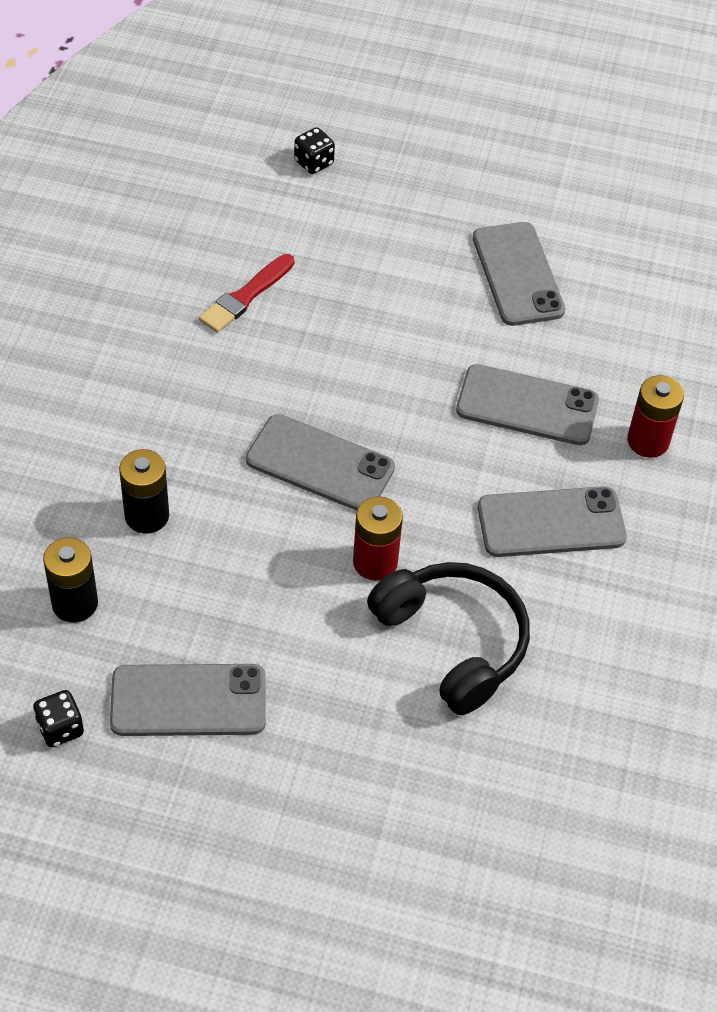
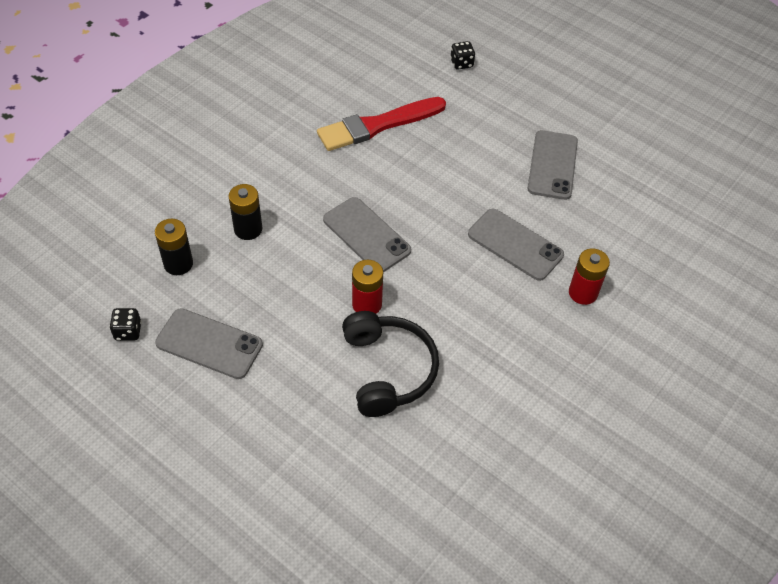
camera: 25 degrees right, 0 degrees up
red brush [199,254,295,333] -> red brush [317,97,446,151], size x1.70
grey phone [478,486,627,557] -> none

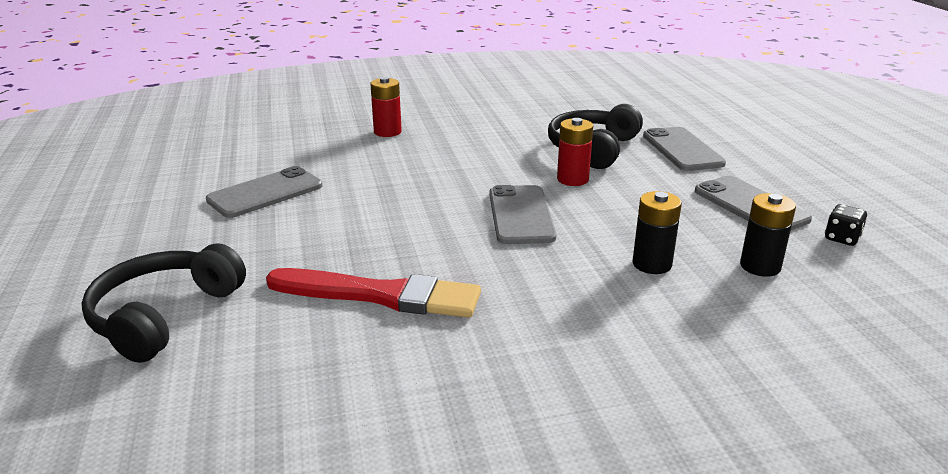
camera: 140 degrees left, 25 degrees down
black dice [450,41,475,70] -> black headphones [81,243,246,363]
grey phone [468,209,564,281] -> grey phone moved to [643,127,726,171]

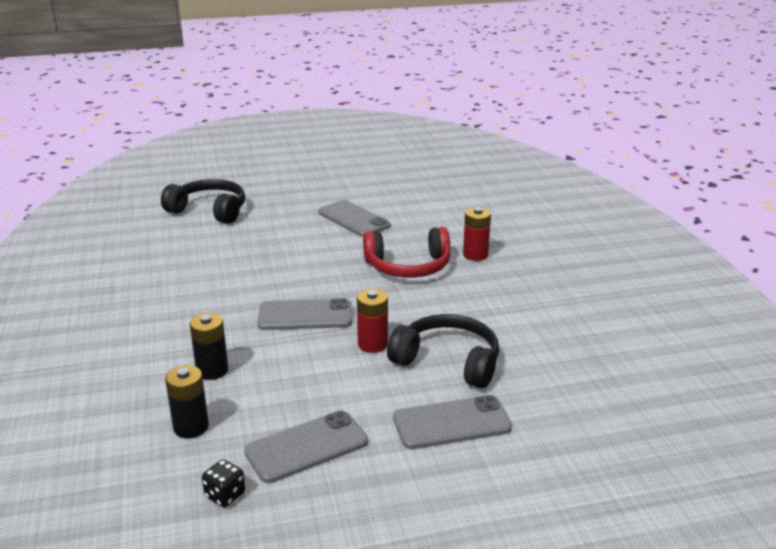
camera: 90 degrees right, 0 degrees up
red brush [266,268,481,318] -> none
none -> red headphones [363,227,450,277]

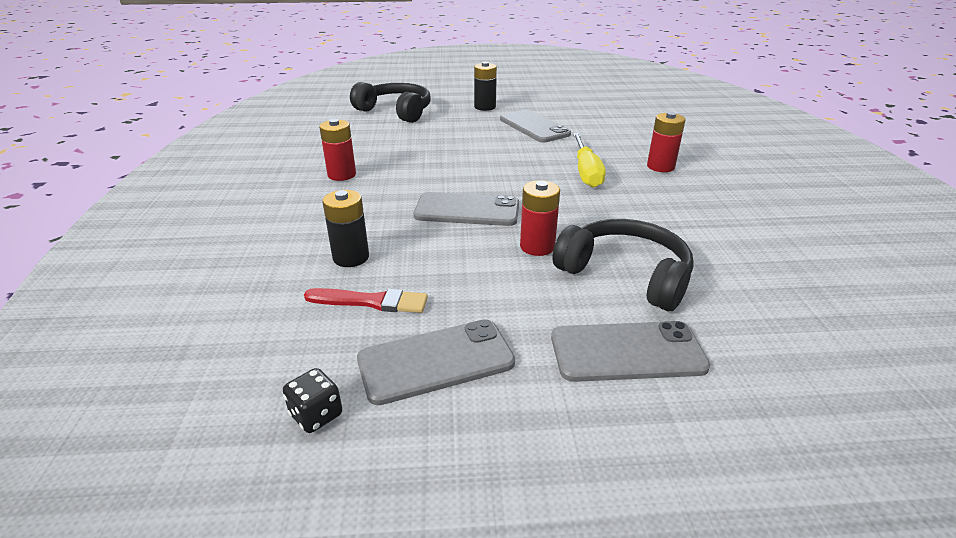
camera: 10 degrees right, 5 degrees up
black battery [165,365,209,439] -> black battery moved to [474,62,497,111]
red headphones [363,227,450,277] -> yellow screwdriver [573,133,606,188]
none -> red brush [304,288,428,313]
none -> red battery [319,119,356,181]

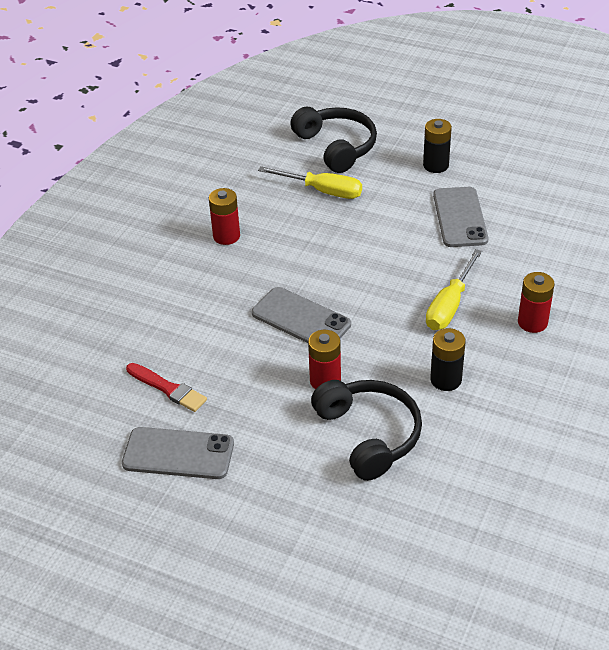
camera: 30 degrees right, 10 degrees up
black dice [283,368,342,433] -> none
black battery [322,190,369,267] -> black battery moved to [430,328,466,391]
grey phone [551,321,710,382] -> none
none -> yellow screwdriver [258,166,362,199]

